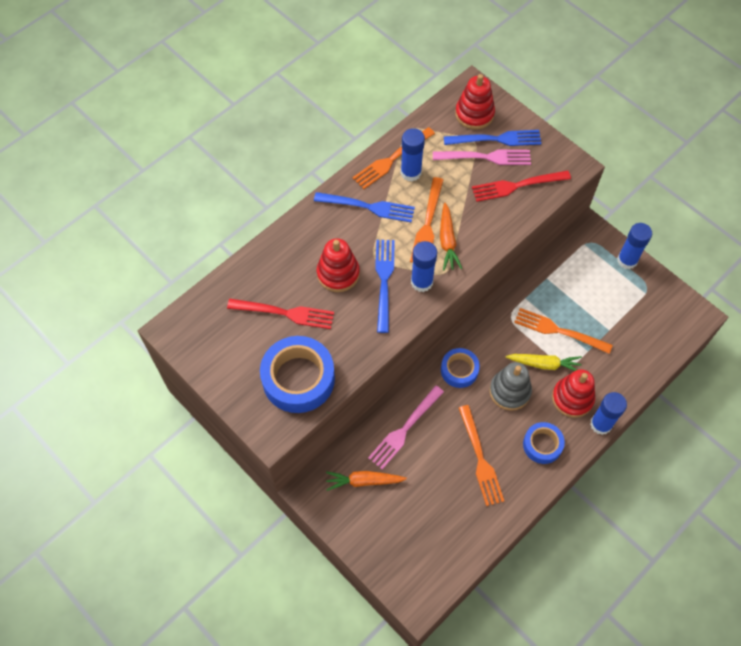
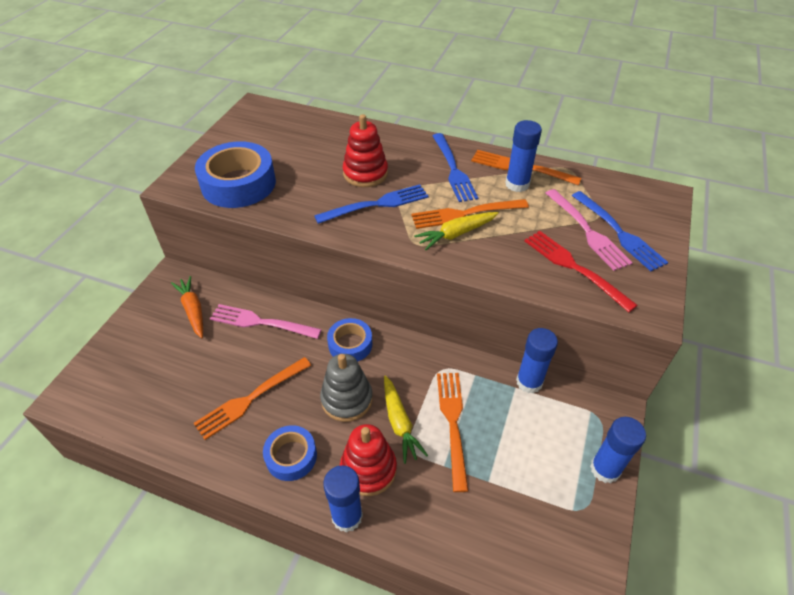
camera: 65 degrees right, 15 degrees down
red fork [227,299,334,329] -> none
blue glue stick [411,241,437,292] -> blue glue stick moved to [516,328,558,394]
orange carrot [440,203,462,270] -> yellow carrot [414,212,499,250]
red stacking toy [455,74,495,130] -> none

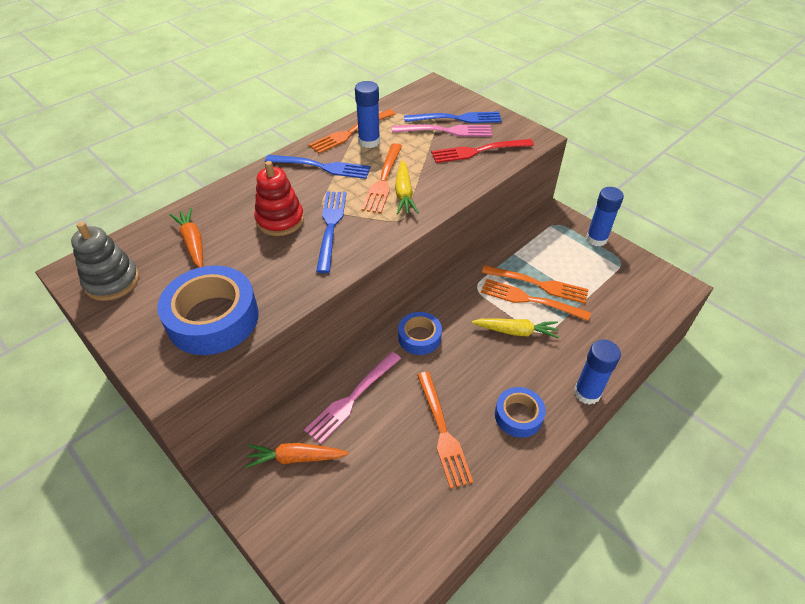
camera: 65 degrees left, 0 degrees up
grey stacking toy [320,354,373,422] -> grey stacking toy moved to [71,222,139,301]
red stacking toy [340,424,397,496] -> none
blue glue stick [516,328,558,394] -> none
none -> orange carrot [169,208,203,268]
none -> orange fork [482,265,589,304]

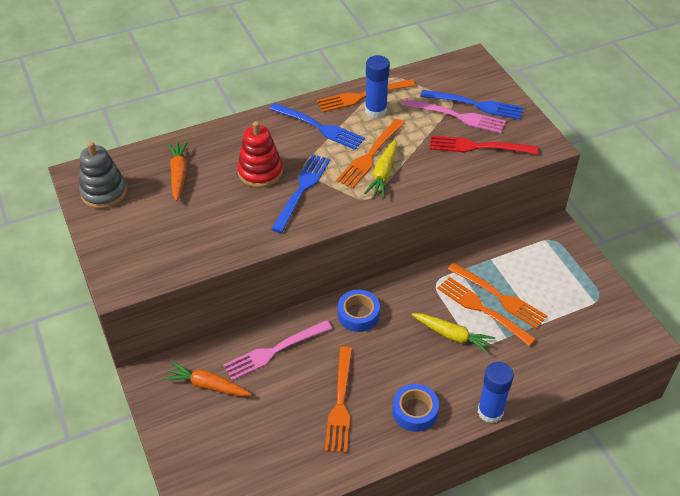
camera: 20 degrees right, 0 degrees up
blue tape [157,265,259,355] -> none
blue glue stick [586,187,624,246] -> none

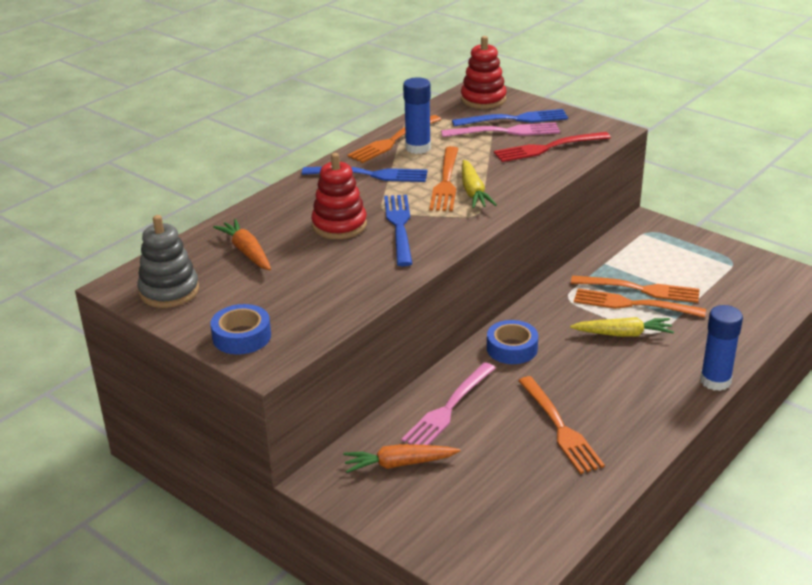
camera: 25 degrees left, 15 degrees down
blue tape [392,384,439,432] -> blue tape moved to [210,304,271,355]
none -> red stacking toy [461,36,507,109]

